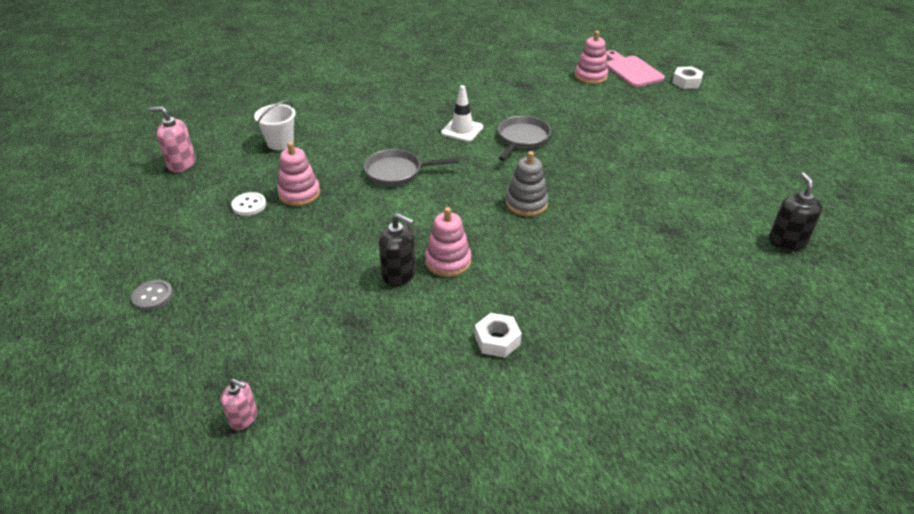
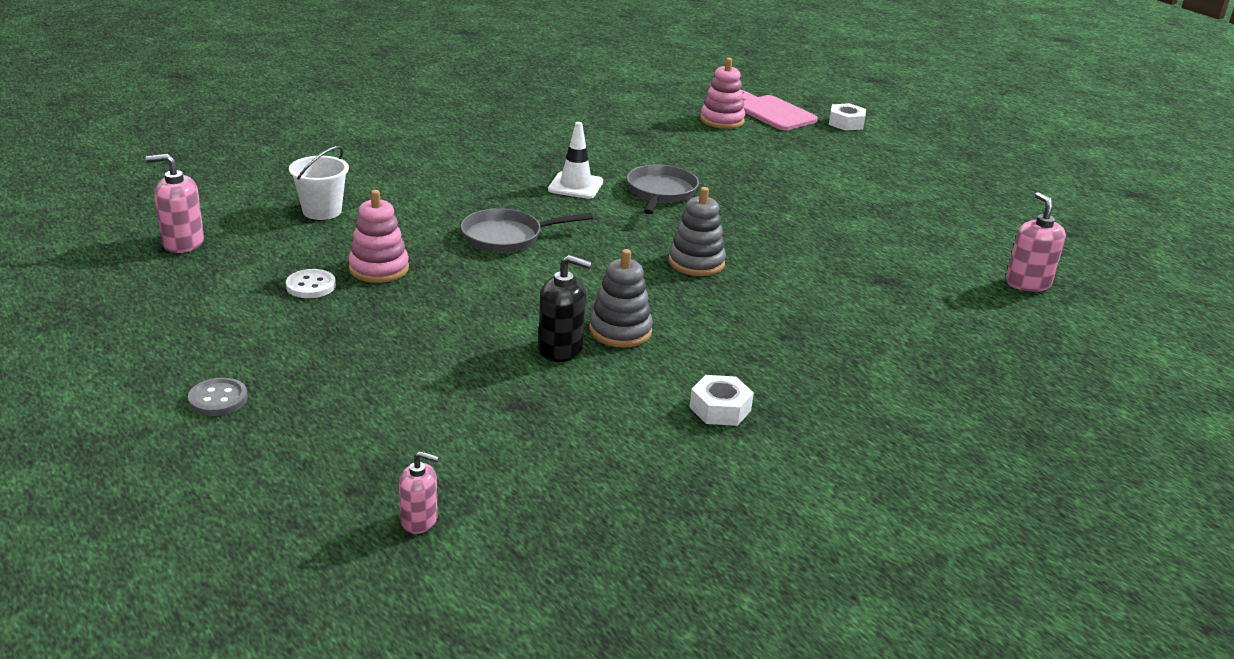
camera: 15 degrees left, 10 degrees down
pink stacking toy [425,207,471,277] -> grey stacking toy [589,249,653,348]
black soap dispenser [769,172,823,251] -> pink soap dispenser [1006,192,1066,292]

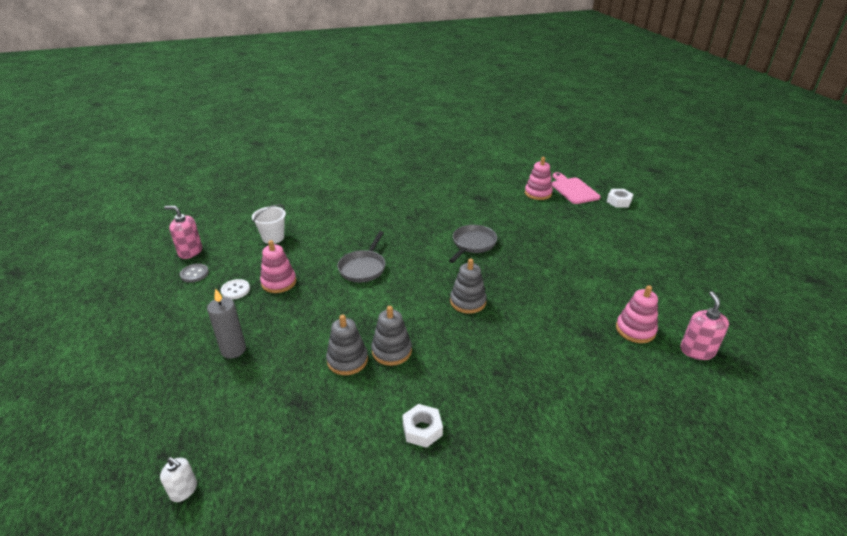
camera: 20 degrees right, 5 degrees up
grey button [188,378,248,416] -> grey button moved to [180,264,209,283]
pink soap dispenser [399,451,439,534] -> white soap dispenser [160,457,197,502]
grey pan [461,208,593,253] -> grey pan turned 75 degrees counterclockwise [337,231,386,282]
black soap dispenser [538,255,592,362] -> grey stacking toy [326,314,368,375]
white traffic cone [548,122,603,199] -> none
none -> grey candle [207,288,246,359]
none -> pink stacking toy [616,285,658,343]

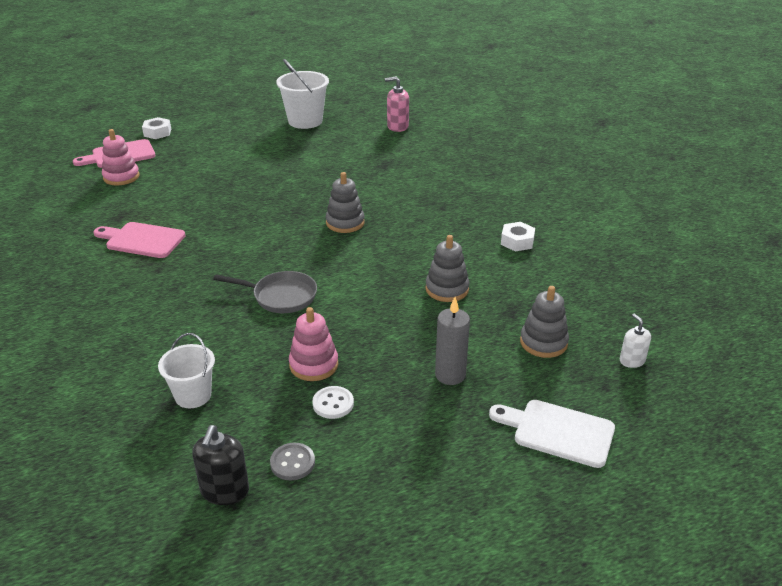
camera: 95 degrees left, 0 degrees up
white soap dispenser [160,457,197,502] -> white soap dispenser turned 45 degrees counterclockwise [620,313,651,368]
pink soap dispenser [164,206,202,259] -> black soap dispenser [192,425,249,505]
grey stacking toy [371,306,412,366] -> grey stacking toy moved to [520,286,569,358]
grey pan [449,225,497,263] -> none
pink stacking toy [616,285,658,343] -> none
none -> pink cutting board [94,222,186,258]
none -> white bucket [276,59,329,129]
none -> white cutting board [489,400,615,468]

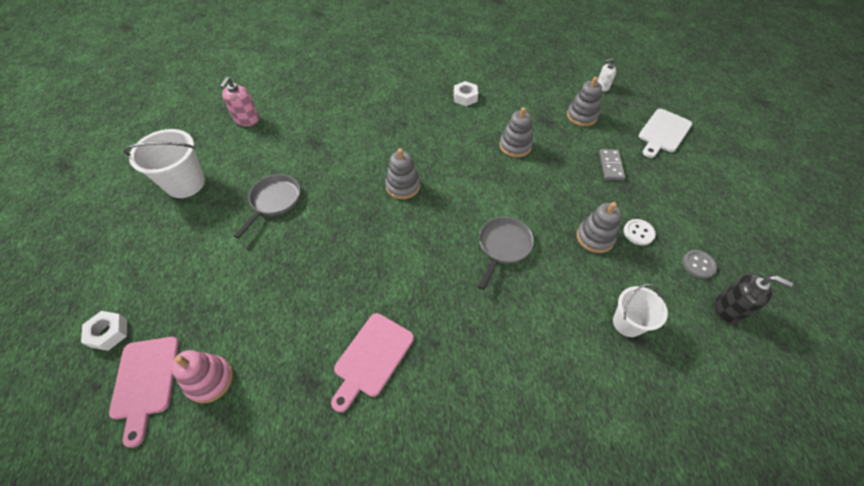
camera: 75 degrees left, 20 degrees up
pink stacking toy [289,307,338,381] -> grey stacking toy [577,202,621,253]
grey candle [435,297,470,385] -> grey domino [599,149,625,180]
none -> grey pan [234,174,300,239]

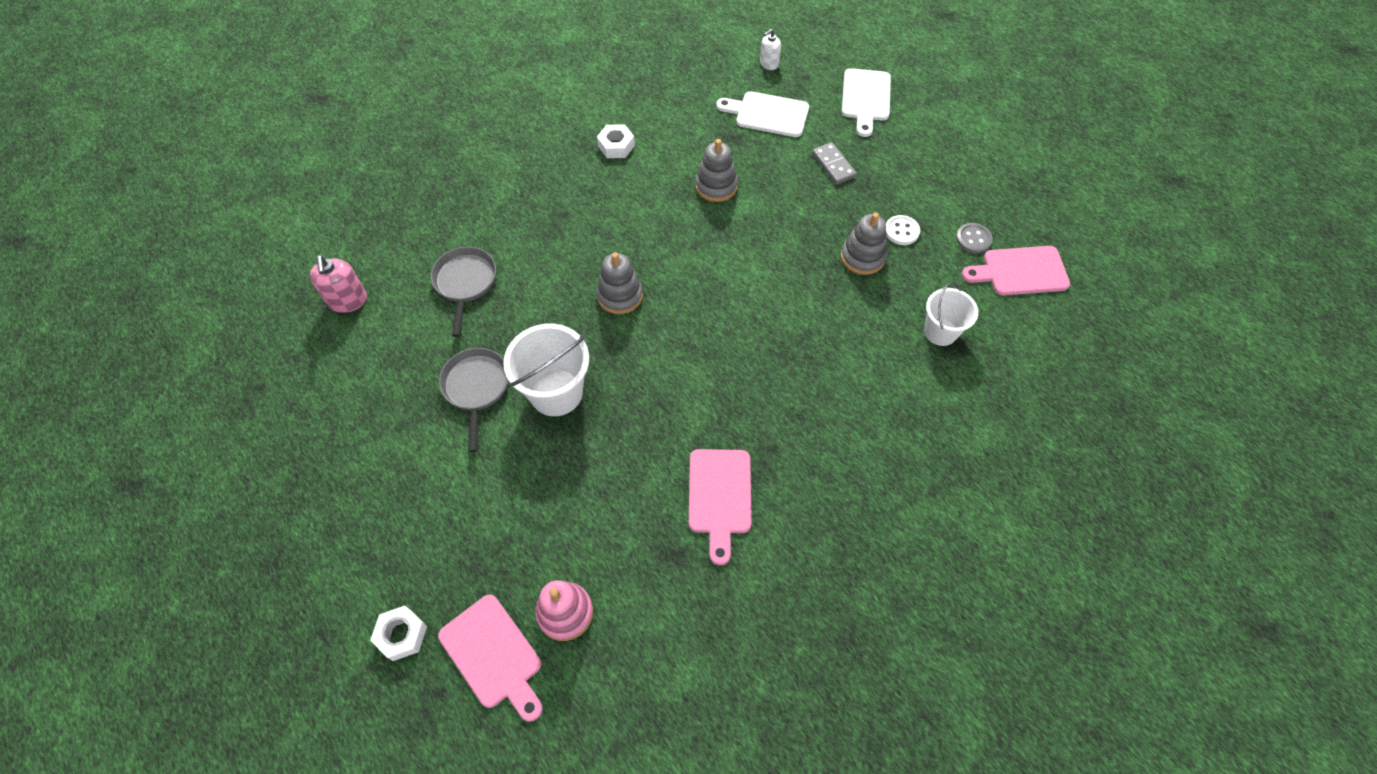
camera: 30 degrees left, 5 degrees up
white bucket [123,129,205,198] -> white bucket moved to [503,324,589,416]
grey pan [478,217,534,290] -> grey pan moved to [431,247,496,337]
grey stacking toy [567,77,602,126] -> white cutting board [716,91,809,137]
black soap dispenser [715,274,793,324] -> pink cutting board [961,246,1070,295]

